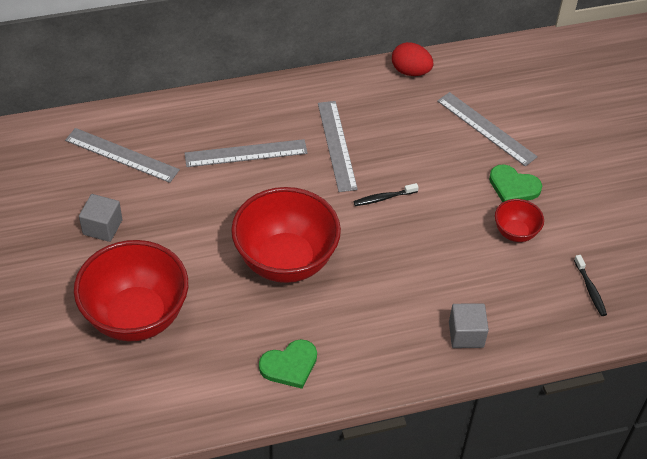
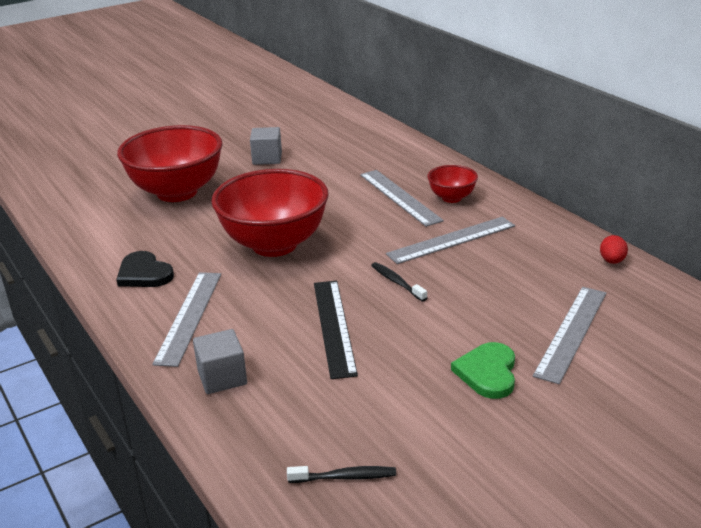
camera: 75 degrees right, 20 degrees down
grey ruler [65,128,180,183] -> grey ruler moved to [152,272,221,367]
green heart [259,339,317,389] -> black heart [116,251,174,287]
red egg [392,42,434,76] -> red egg [600,235,628,264], size x0.63
red bowl [495,199,544,242] -> red bowl moved to [427,165,478,203]
black toothbrush [574,255,607,316] -> black toothbrush turned 150 degrees counterclockwise [287,466,396,483]
none -> black ruler [314,281,358,379]

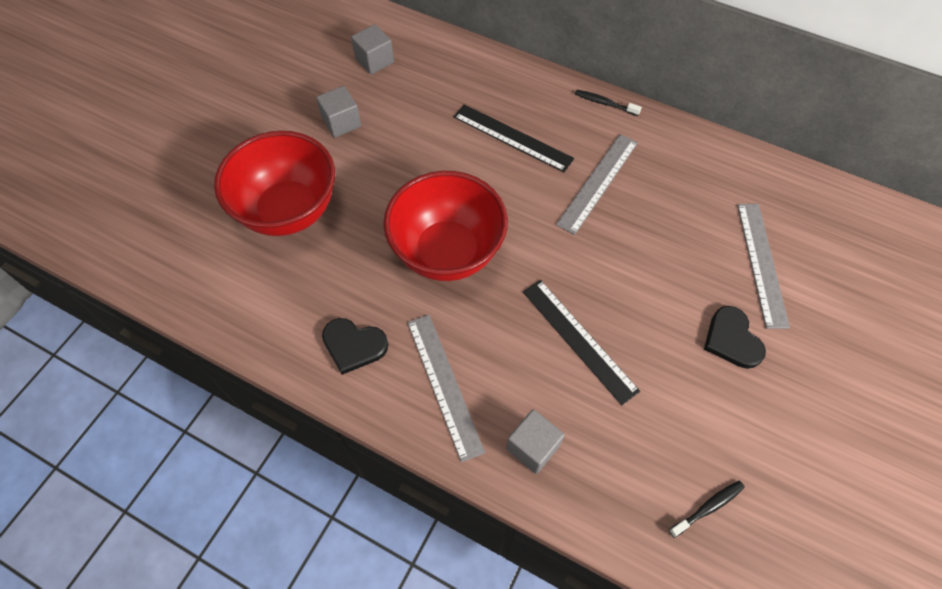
camera: 30 degrees left, 30 degrees up
grey ruler [360,170,444,227] -> black ruler [453,104,574,172]
black toothbrush [371,262,427,302] -> black toothbrush moved to [575,90,642,116]
red bowl [427,165,478,203] -> none
green heart [451,342,515,399] -> black heart [704,306,766,369]
red egg [600,235,628,264] -> none
none -> grey cube [351,24,394,75]

